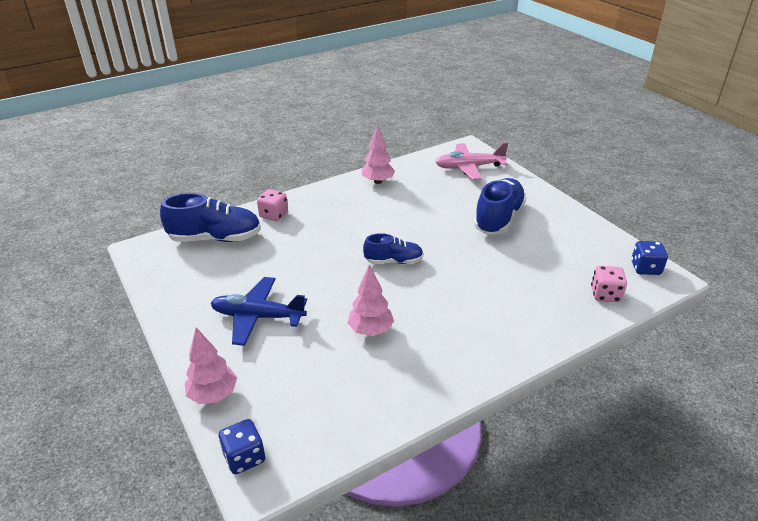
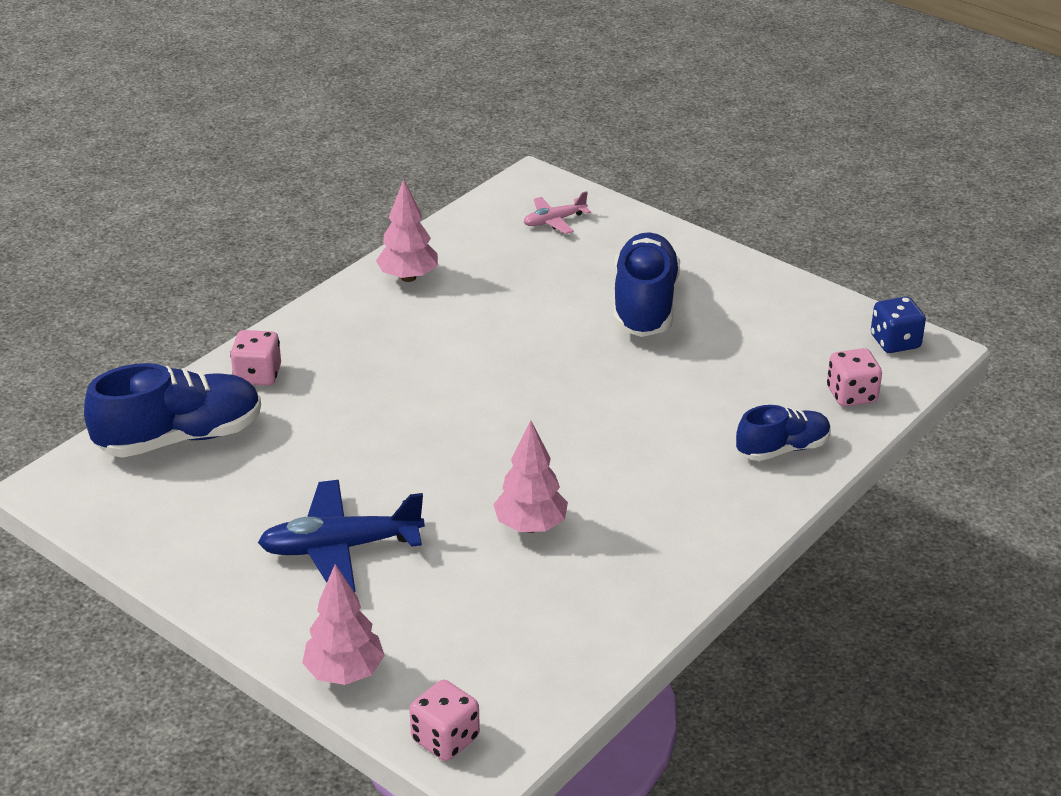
camera: 20 degrees left, 0 degrees up
blue dice [219,419,265,474] -> pink dice [409,680,480,761]
blue shoe [363,233,423,264] -> blue shoe moved to [736,405,831,461]
pink plane [436,142,508,180] -> pink plane [524,191,591,234], size x0.54

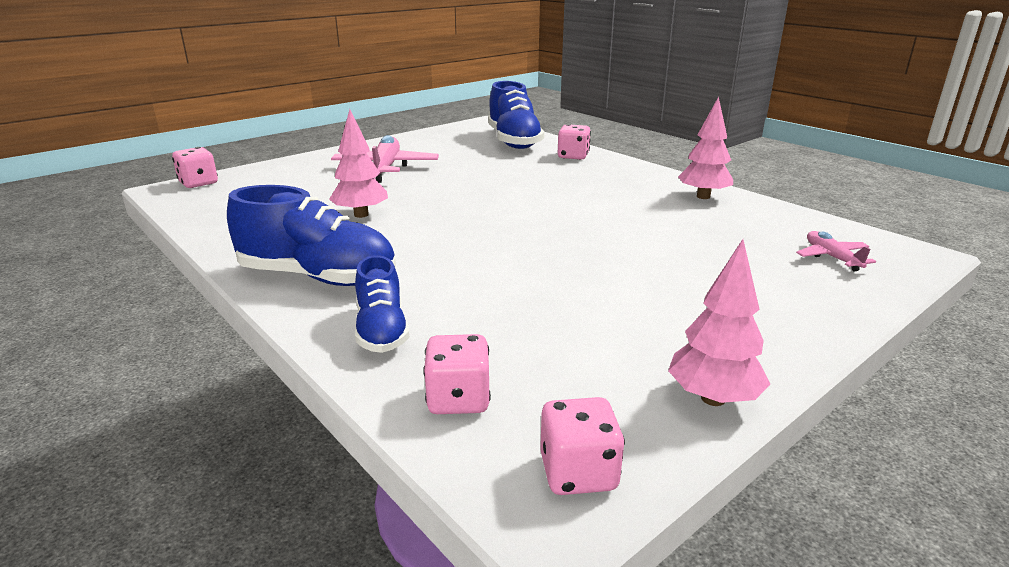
camera: 100 degrees right, 10 degrees down
blue plane [258,480,425,592] -> pink plane [331,135,439,183]
pink tree [302,564,385,685] -> pink tree moved to [668,239,770,406]
blue shoe [613,232,680,337] -> blue shoe moved to [227,185,396,286]
blue dice [871,297,926,353] -> pink dice [540,397,625,495]

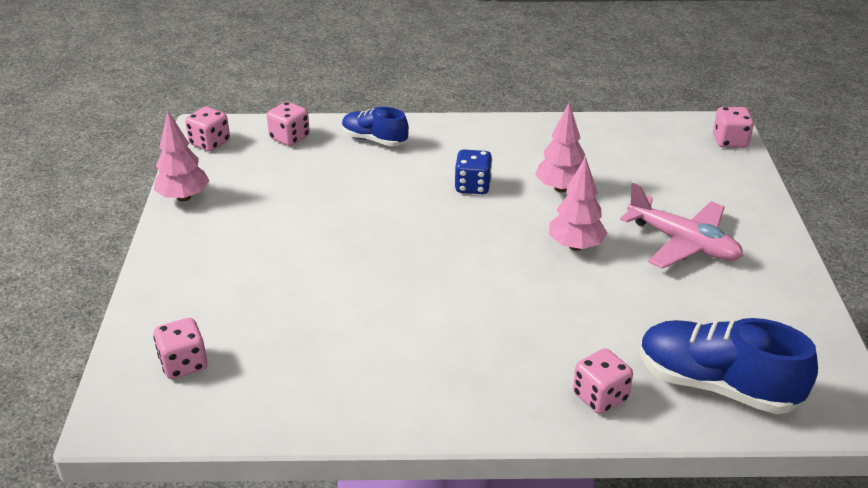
camera: 130 degrees right, 10 degrees up
blue shoe [227,185,396,286] -> none
pink tree [678,97,733,199] -> pink tree moved to [549,156,607,251]
pink plane [796,231,876,272] -> pink dice [153,318,207,379]
none -> blue dice [455,149,492,194]

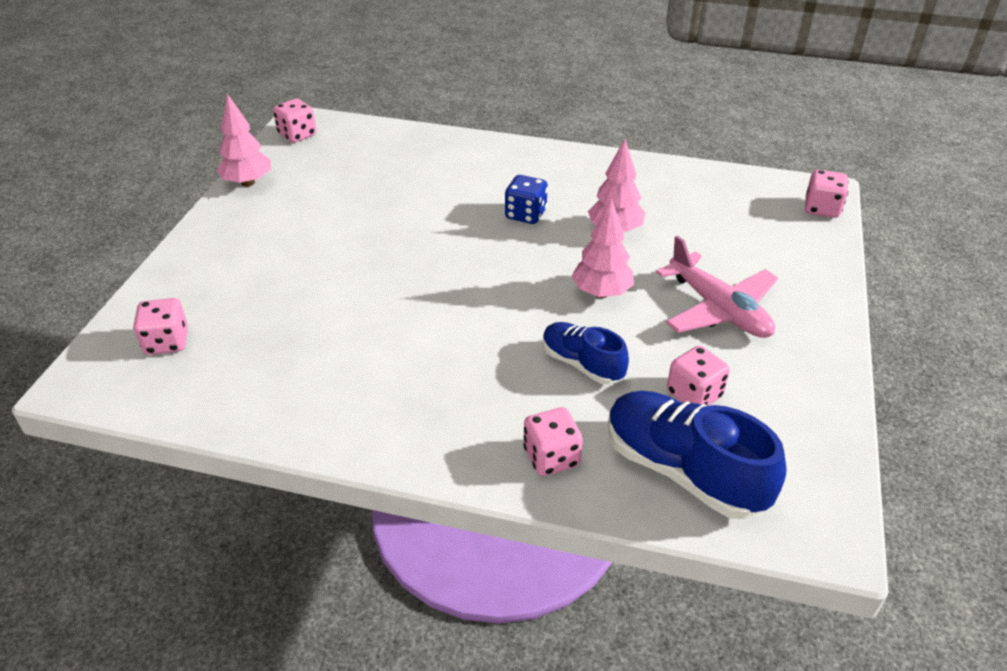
camera: 15 degrees right, 5 degrees up
pink dice [267,102,310,146] -> pink dice moved to [667,346,730,406]
blue shoe [342,107,409,146] -> blue shoe moved to [543,322,629,385]

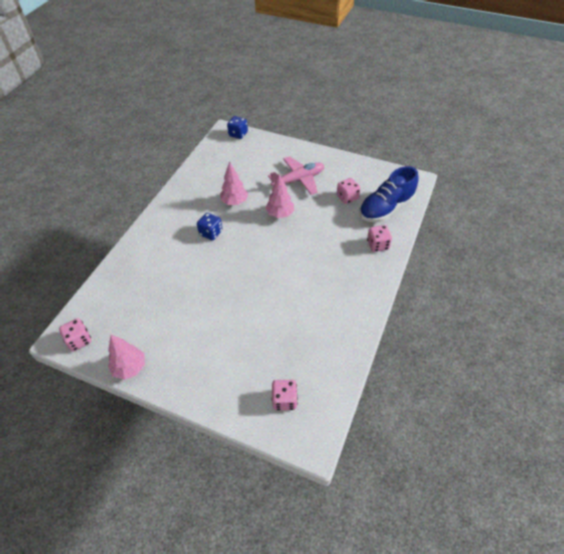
camera: 80 degrees left, 10 degrees up
blue shoe [543,322,629,385] -> none
pink dice [805,170,848,218] -> blue dice [227,116,248,139]

